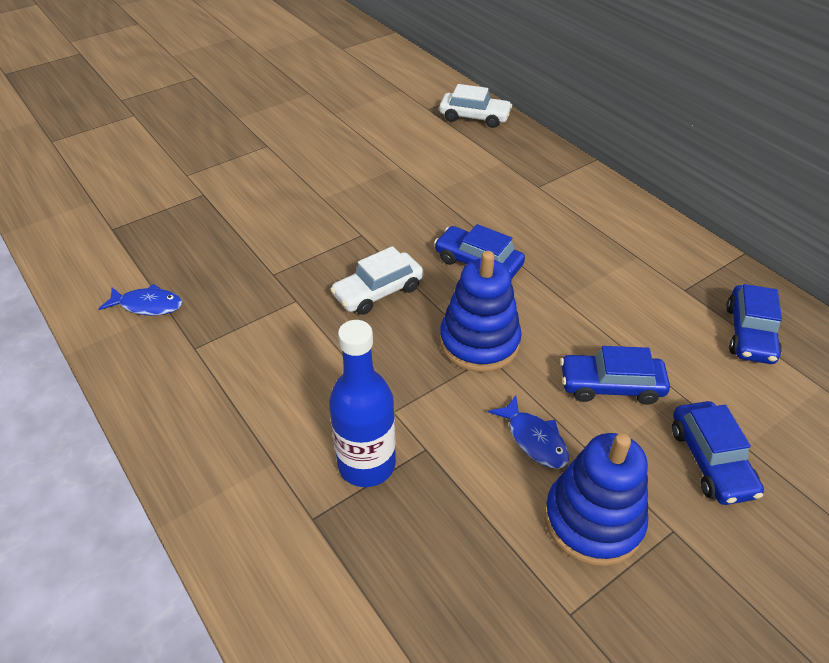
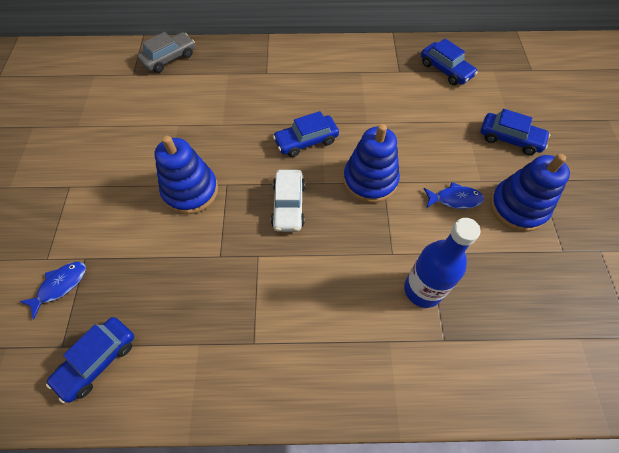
camera: 55 degrees left, 15 degrees up
blue fish [99,284,182,316] -> blue fish moved to [20,262,86,319]
white car [439,84,512,128] -> grey car [137,32,195,73]
blue car [560,346,670,405] -> blue car moved to [46,317,134,403]
none -> blue stacking toy [155,136,218,214]

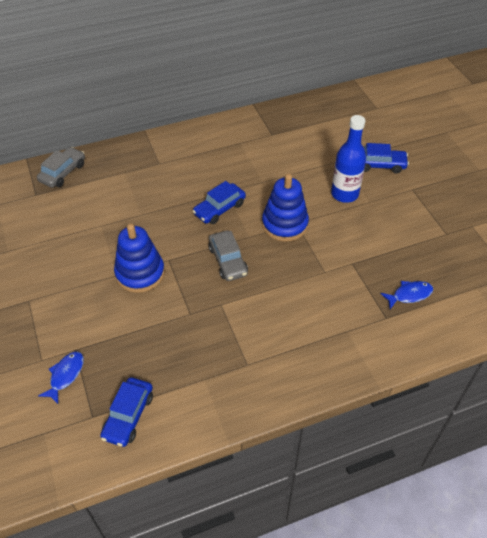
camera: 20 degrees left, 10 degrees down
white car [271,170,305,232] -> grey car [208,230,248,281]
blue bottle [404,218,480,308] -> blue bottle moved to [331,115,366,203]
blue car [421,39,478,85] -> none
blue fish [423,182,484,209] -> blue fish moved to [380,281,433,309]
blue stacking toy [490,154,570,232] -> none

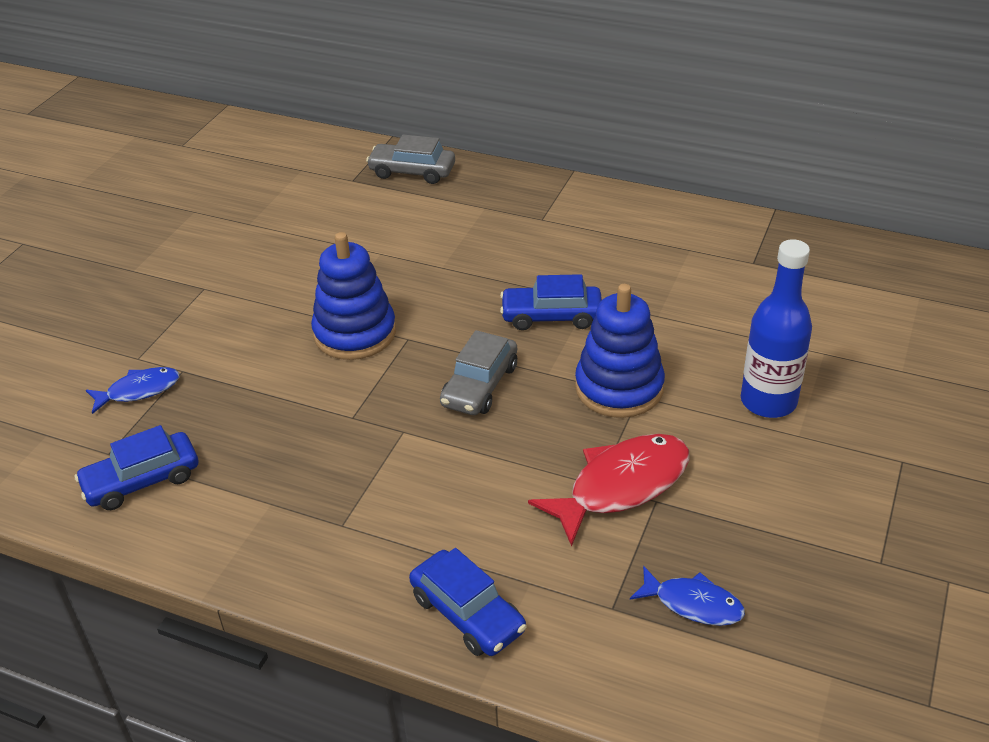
camera: 45 degrees right, 10 degrees down
grey car [37,147,85,188] -> grey car turned 150 degrees counterclockwise [366,134,455,184]
blue car [364,143,409,173] -> blue car moved to [409,548,527,656]
none -> red fish [528,434,689,547]

